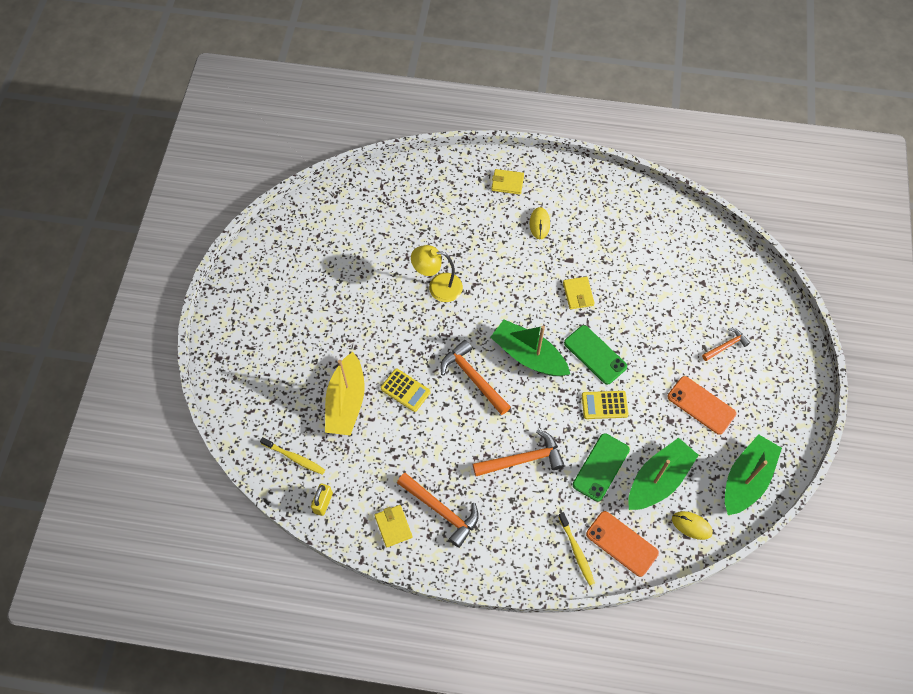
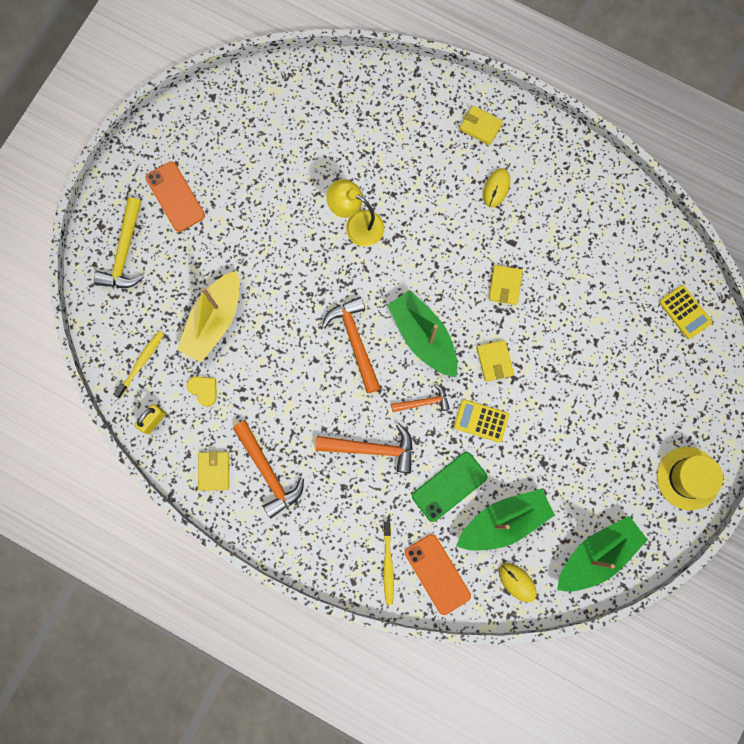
camera: 20 degrees right, 15 degrees up
yellow toothbrush [260,437,325,475] -> yellow toothbrush turned 105 degrees counterclockwise [113,331,164,398]
yellow calculator [381,368,431,412] -> yellow calculator moved to [659,285,712,339]
green phone [564,325,627,385] -> yellow wallet [477,340,514,382]
orange phone [668,376,736,435] -> orange phone moved to [146,161,205,232]
orange hammer [702,328,750,361] -> orange hammer moved to [391,384,450,412]
none -> yellow hammer [94,197,144,288]
none -> yellow heart [186,376,217,407]
none -> yellow hat [657,447,723,510]

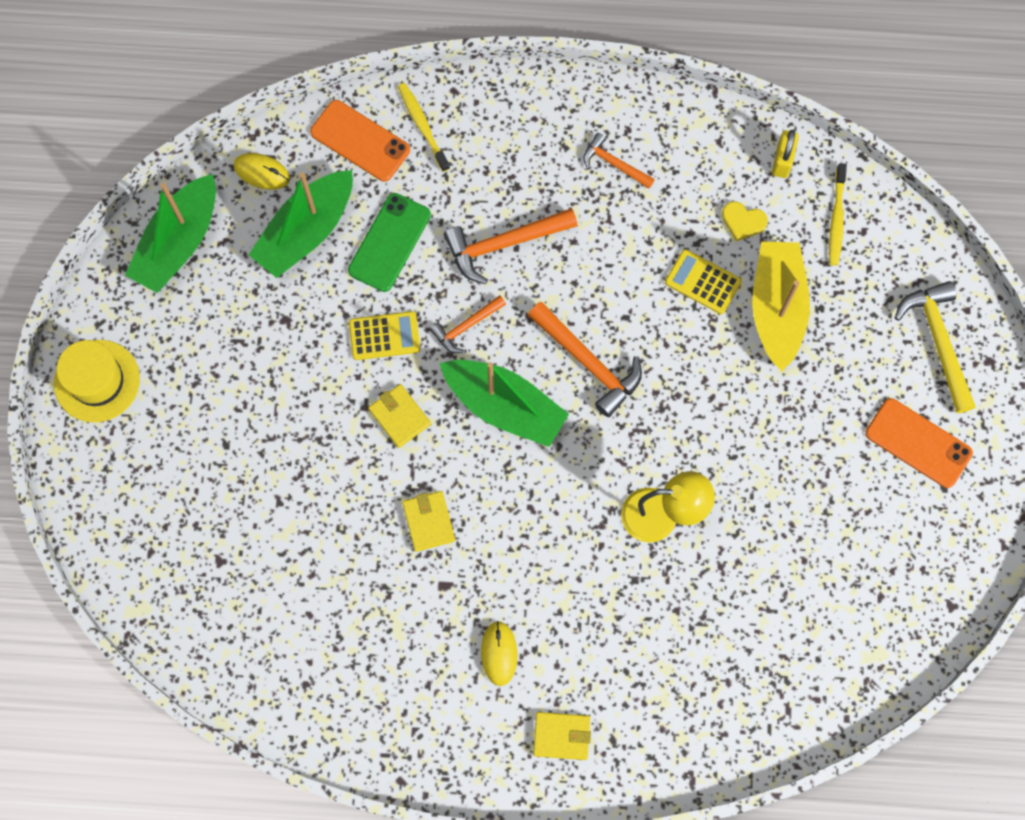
camera: 155 degrees right, 5 degrees down
yellow wallet [198,451,229,491] -> none
orange hammer [233,421,304,518] -> orange hammer [583,133,655,189], size x0.59
yellow calculator [659,285,712,339] -> yellow calculator moved to [665,249,742,314]

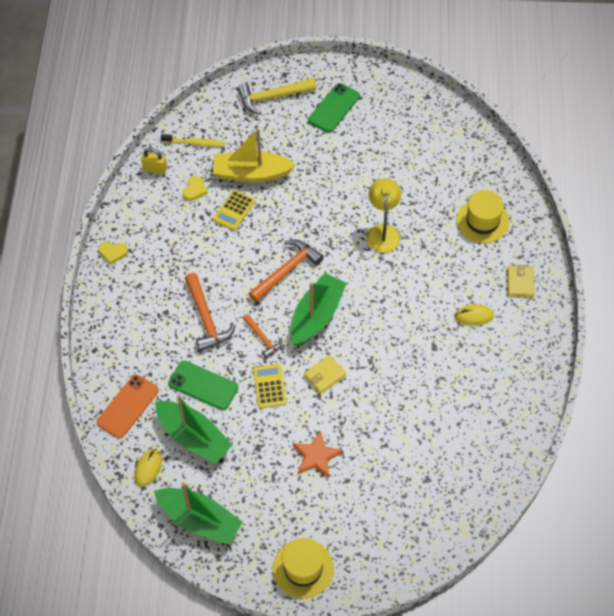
camera: 90 degrees left, 15 degrees down
yellow toothbrush [398,83,450,172] -> none
yellow wallet [402,491,455,552] -> none
orange hammer [583,133,655,189] -> none
orange phone [865,398,973,488] -> green phone [308,83,360,133]
none -> yellow heart [98,241,128,265]
none -> orange star [293,430,343,478]
none -> yellow hat [456,190,509,243]

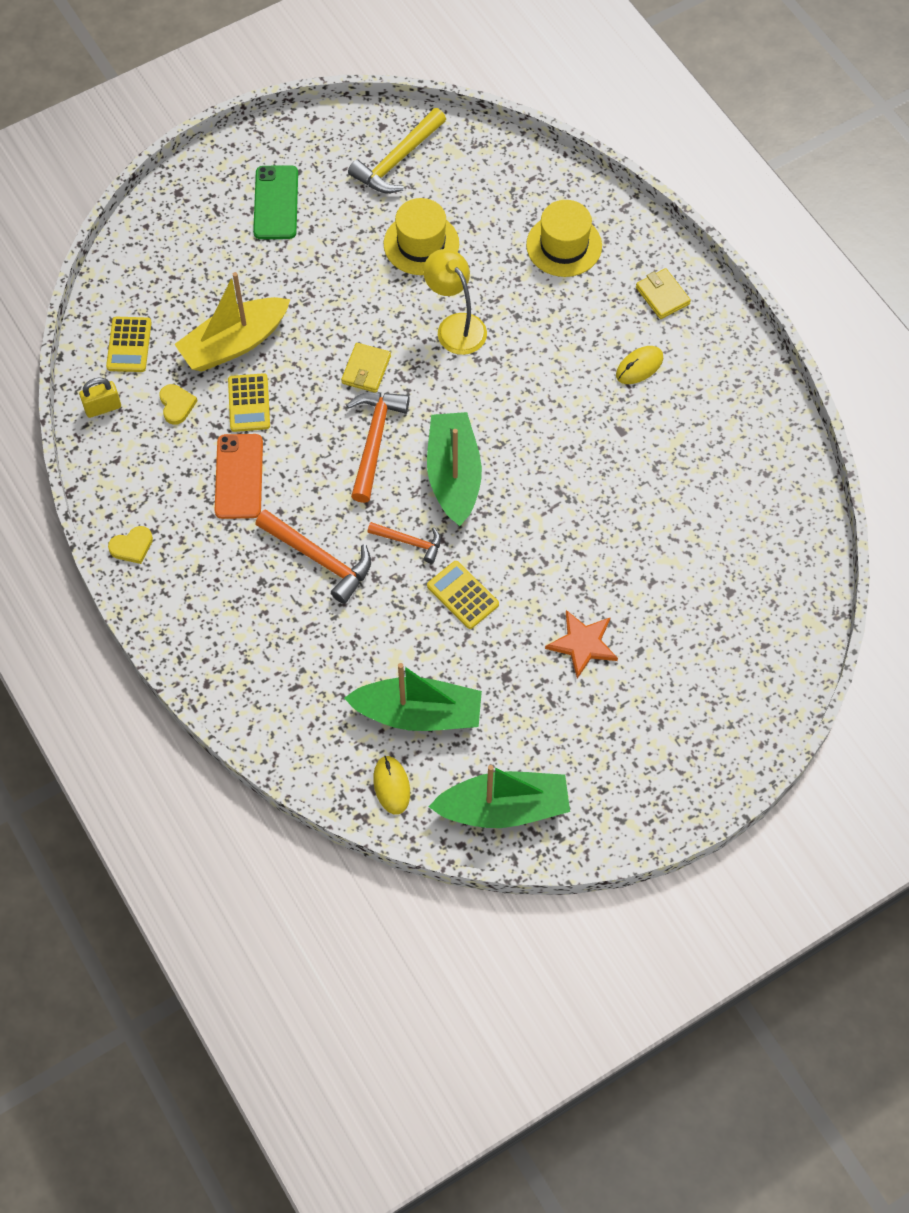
camera: 35 degrees left, 5 degrees up
orange phone [97,374,159,438] -> orange phone moved to [215,434,263,519]
yellow toothbrush [161,134,225,147] -> yellow calculator [106,317,152,372]
green phone [168,361,238,410] -> none
yellow hammer [238,78,317,115] -> yellow hammer moved to [348,108,446,193]
yellow hat [273,538,334,598] -> yellow hat moved to [384,198,459,275]
yellow wallet [304,355,346,394] -> yellow wallet moved to [341,343,391,392]

